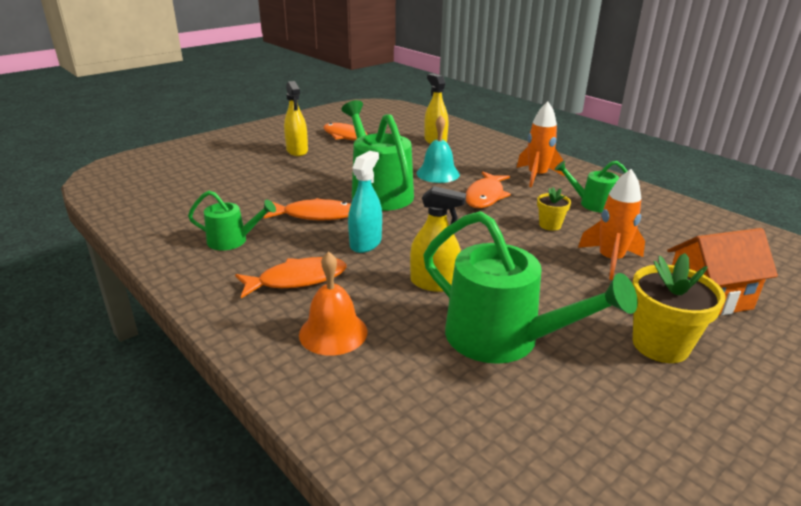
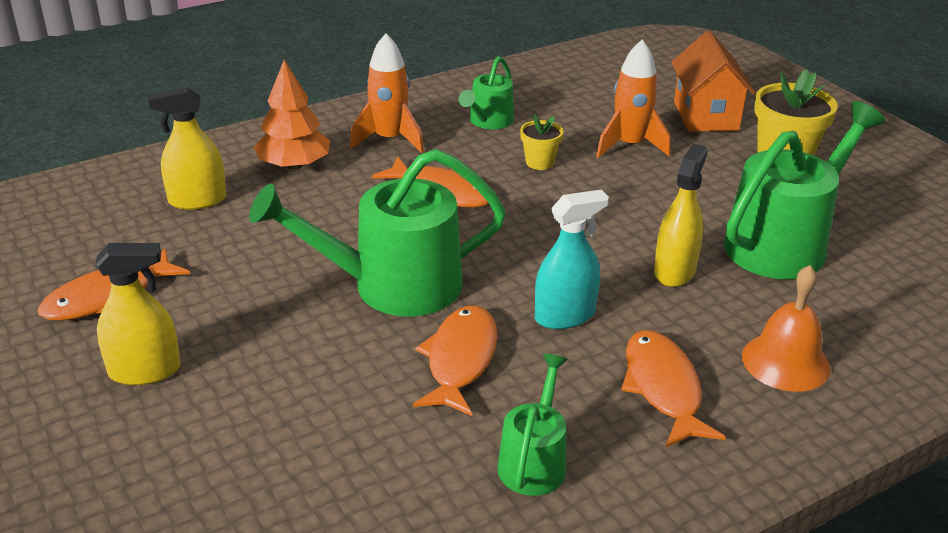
camera: 80 degrees left, 5 degrees up
turquoise spray bottle [348,151,382,253] -> turquoise spray bottle turned 120 degrees clockwise [535,190,609,329]
turquoise bell [416,115,460,183] -> none
none -> orange tree [254,60,330,170]

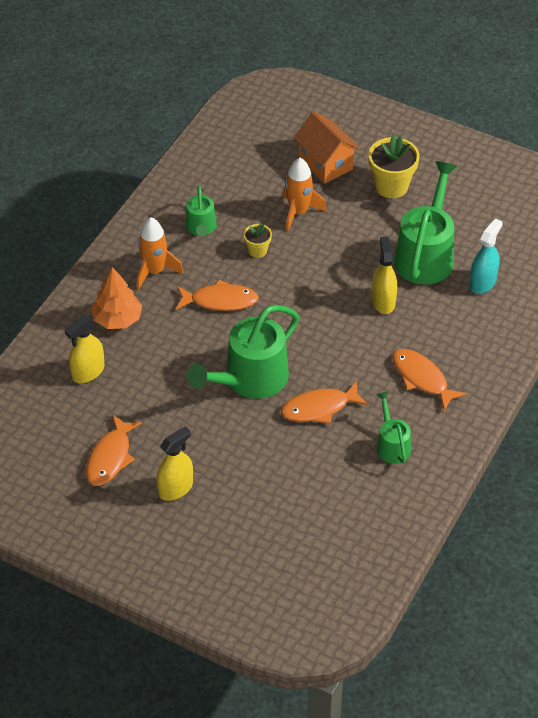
camera: 30 degrees left, 15 degrees up
orange fish [413,305,497,416] -> orange fish turned 90 degrees counterclockwise [281,381,368,424]
turquoise spray bottle [535,190,609,329] -> turquoise spray bottle moved to [469,218,503,294]
orange bell [742,265,831,392] -> none

